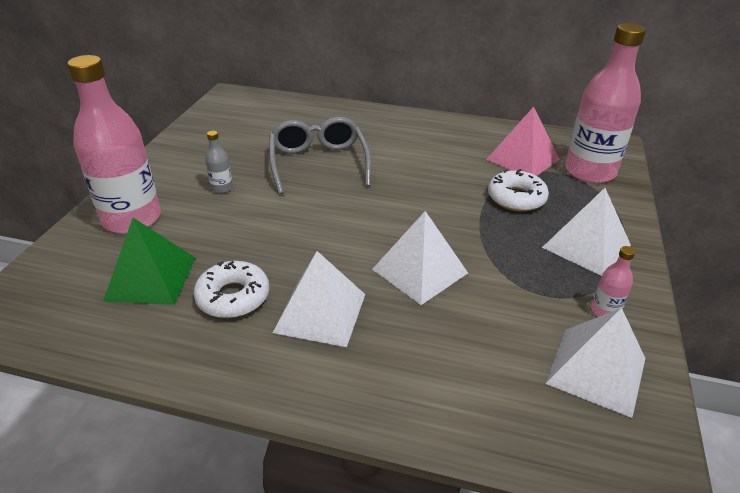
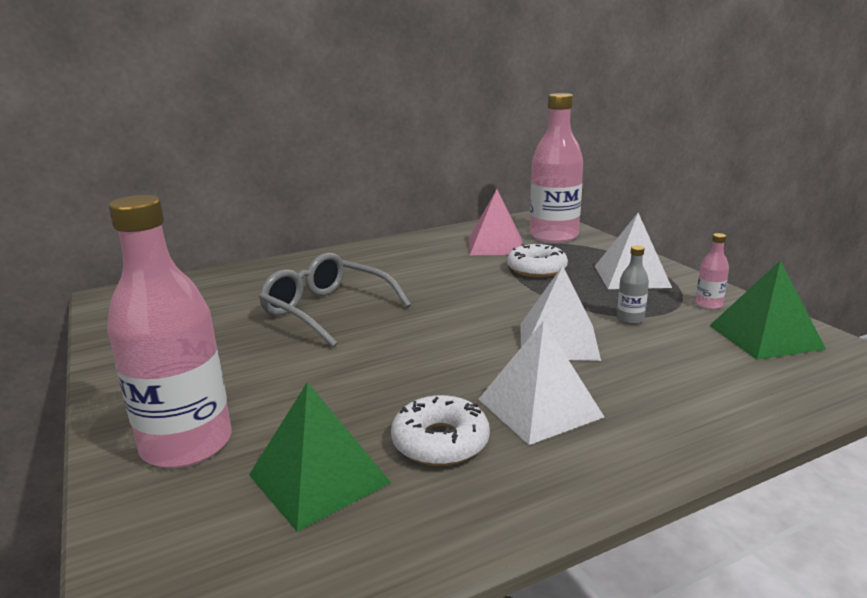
camera: 40 degrees left, 15 degrees down
grey bottle [205,131,233,194] -> grey bottle moved to [617,245,649,324]
white pyramid [545,308,645,418] -> green pyramid [709,260,826,360]

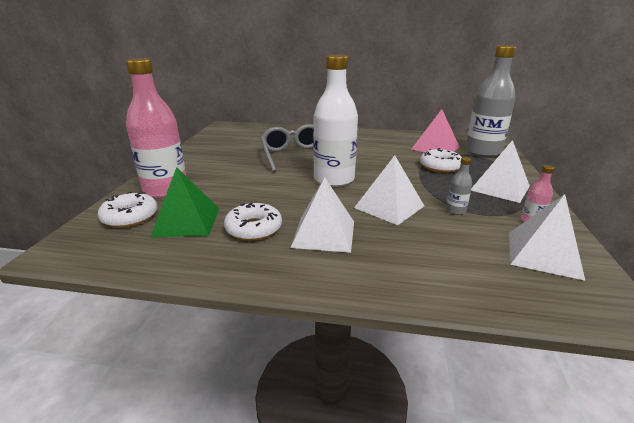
camera: 35 degrees right, 5 degrees up
pink bottle [530,93,583,243] -> grey bottle [465,45,516,157]
green pyramid [709,260,826,360] -> white pyramid [509,194,585,281]
none -> white donut [98,192,158,228]
none -> white bottle [313,54,358,187]

